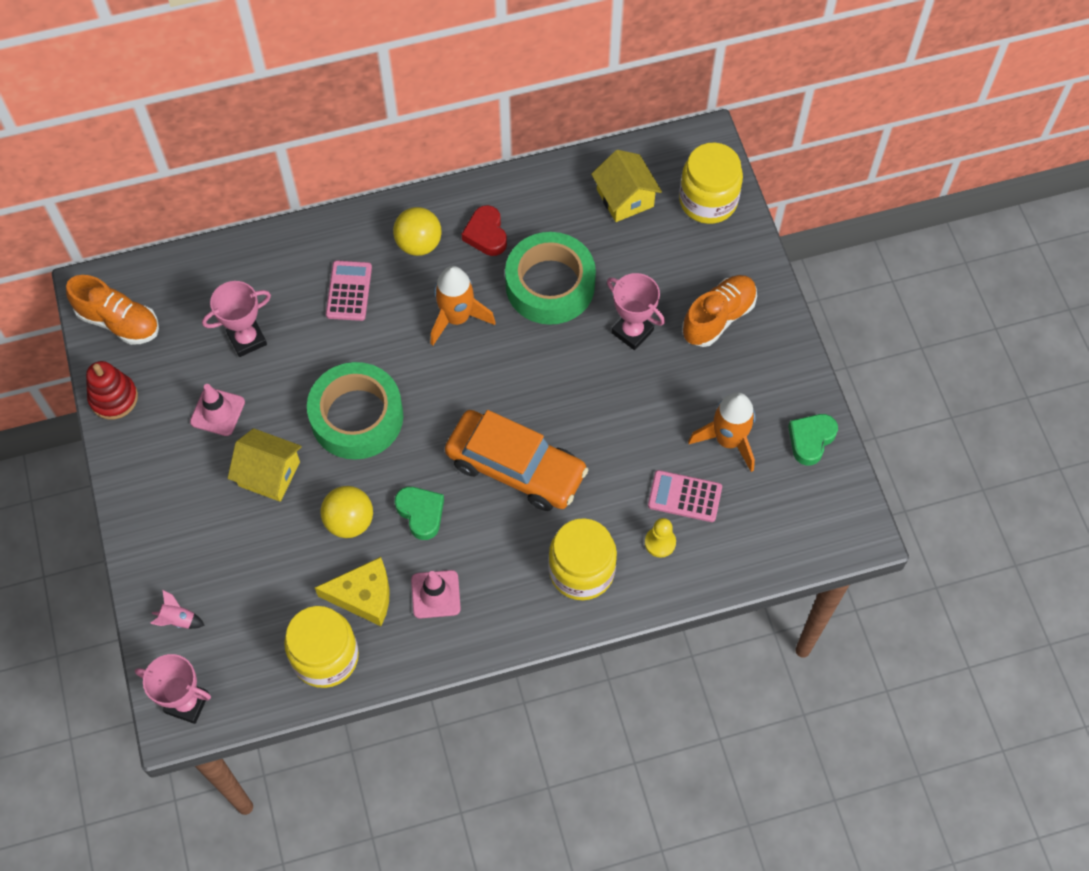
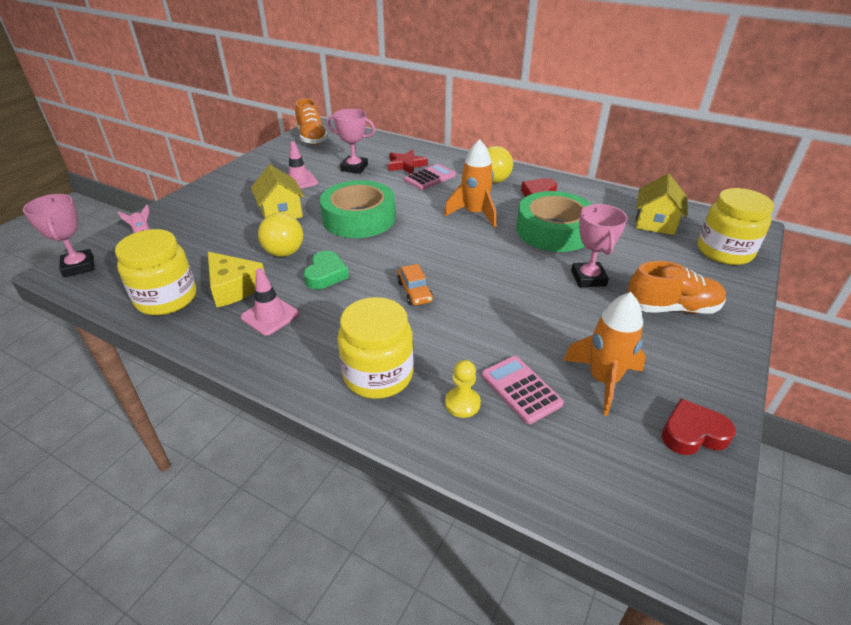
camera: 45 degrees right, 25 degrees down
red stacking toy [86,361,138,420] -> none
orange car [445,410,588,511] -> orange car [397,264,433,305], size x0.43
green heart [788,414,838,466] -> red heart [661,399,736,455]
none -> red star [388,149,428,174]

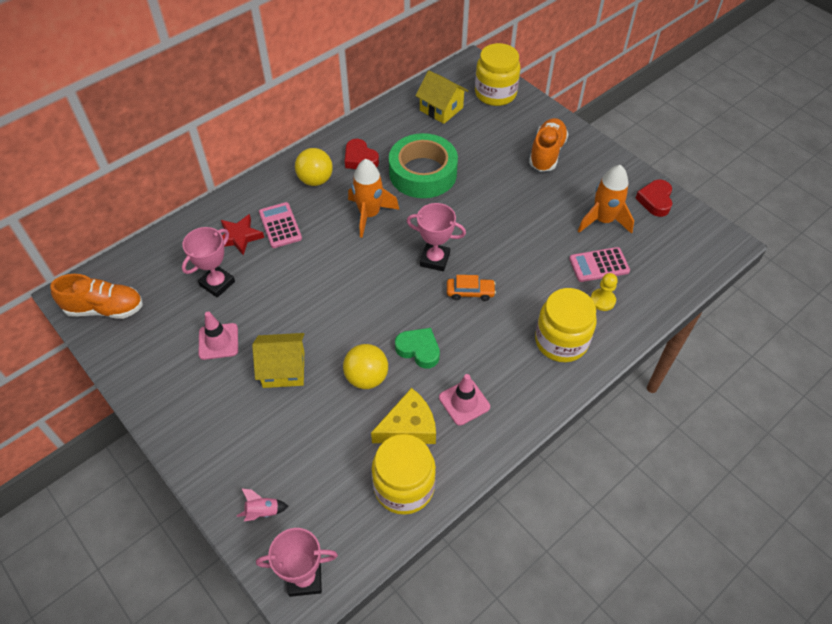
camera: 70 degrees left, 15 degrees up
green tape [320,180,395,238] -> none
pink trophy [571,204,627,287] -> pink trophy moved to [407,203,466,271]

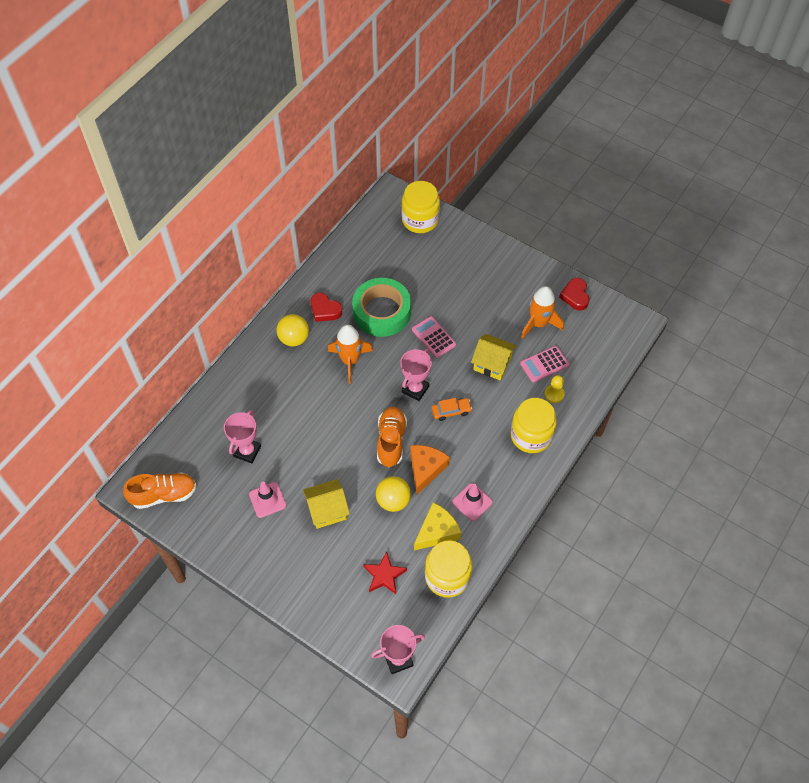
camera: 15 degrees left, 5 degrees up
red star [221,214,264,255] -> red star moved to [363,552,407,594]
pink rocket [237,488,289,521] -> none
pink calculator [259,202,302,248] -> pink calculator moved to [412,316,456,358]
green heart [395,328,440,369] -> orange cheese [410,445,450,494]
pink trophy [407,203,466,271] -> pink trophy turned 60 degrees counterclockwise [400,349,432,401]
yellow house [415,71,468,124] -> yellow house moved to [471,334,517,381]
orange shoe [529,118,568,172] -> orange shoe moved to [377,406,407,467]

